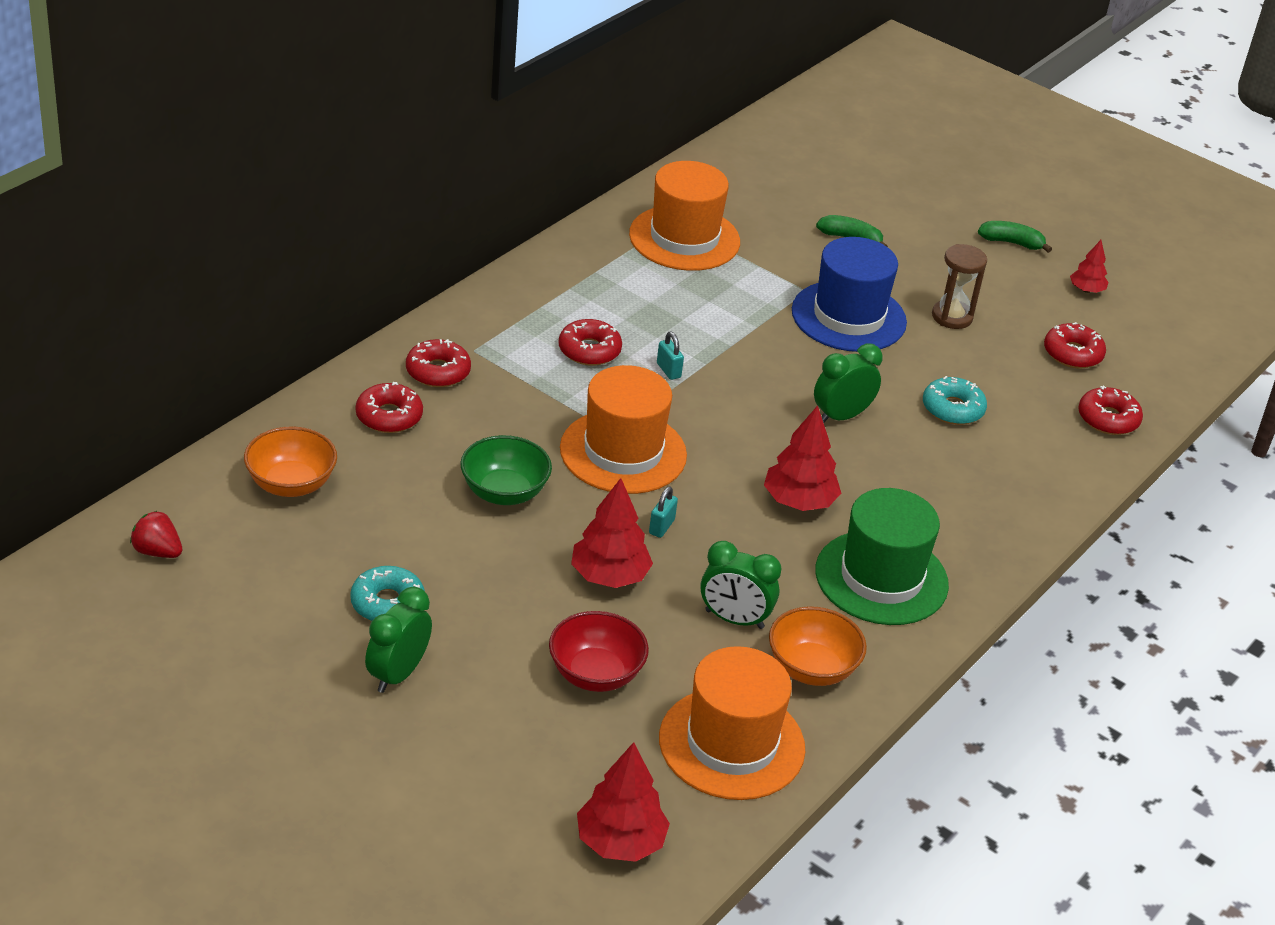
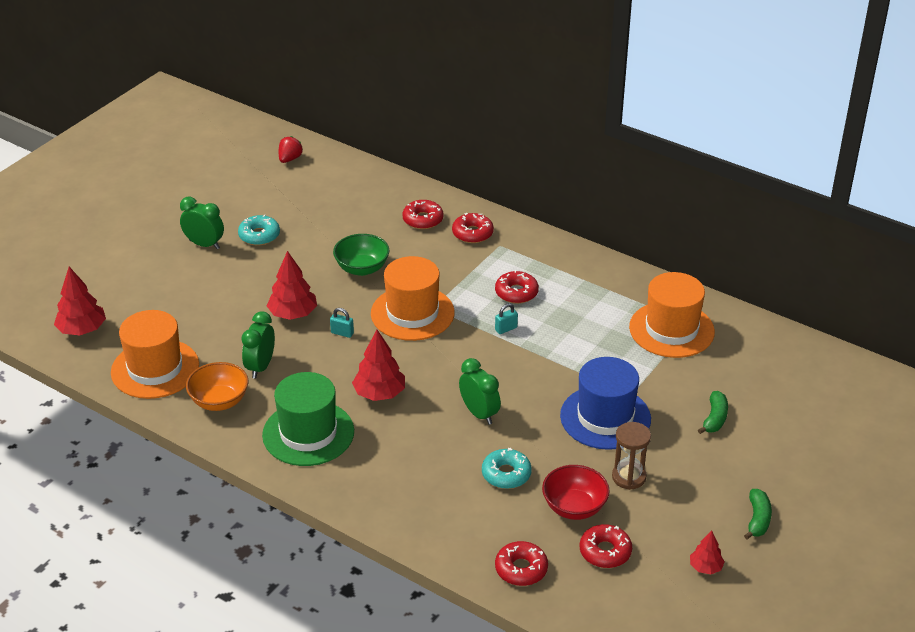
camera: 90 degrees right, 0 degrees up
orange bowl [244,426,337,497] -> none
red bowl [549,611,649,692] -> red bowl moved to [542,465,610,520]

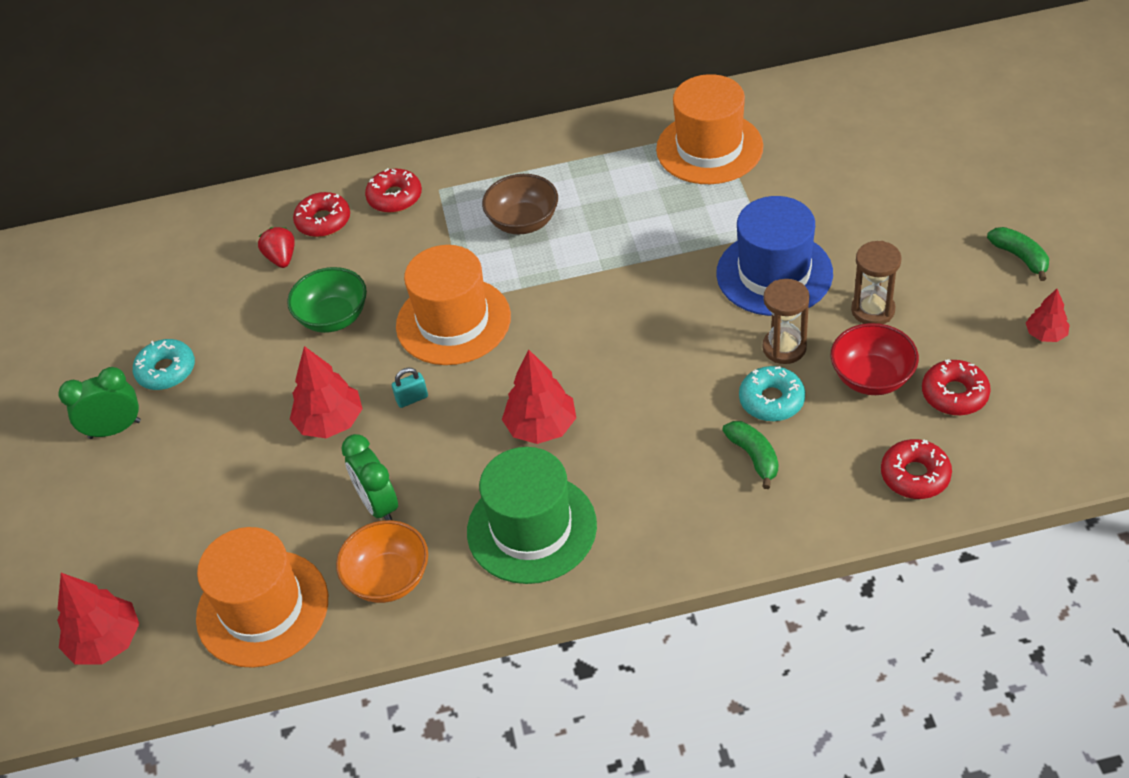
camera: 40 degrees left, 10 degrees up
red strawberry [279,136,303,163] -> red strawberry moved to [258,227,295,268]
green clock [459,358,501,425] -> none
red donut [495,270,539,304] -> brown bowl [482,174,558,234]
turquoise padlock [495,303,518,334] -> none
green banana [698,391,728,434] -> green banana moved to [722,421,778,489]
none -> brown hourglass [762,279,809,364]

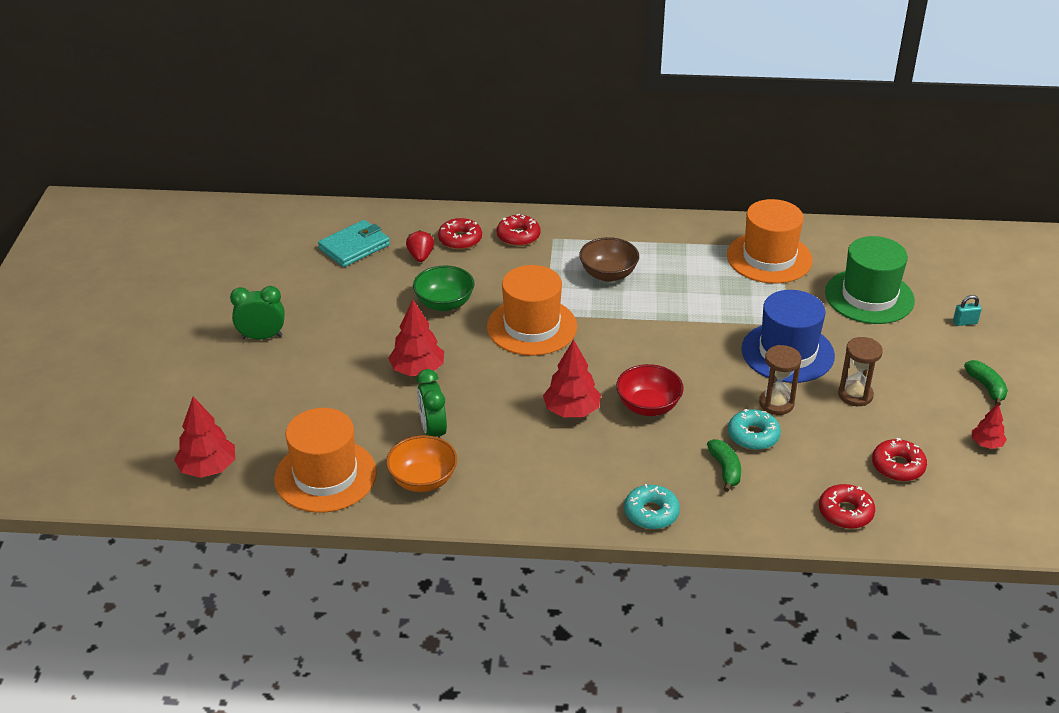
camera: 10 degrees right, 10 degrees down
turquoise donut [133,339,195,390] -> turquoise donut moved to [624,484,680,529]
turquoise padlock [392,368,428,408] -> turquoise padlock moved to [953,295,982,326]
green hat [467,447,597,584] -> green hat moved to [825,236,915,324]
red bowl [830,323,919,395] -> red bowl moved to [616,364,684,416]
none -> turquoise wallet [318,220,390,267]

